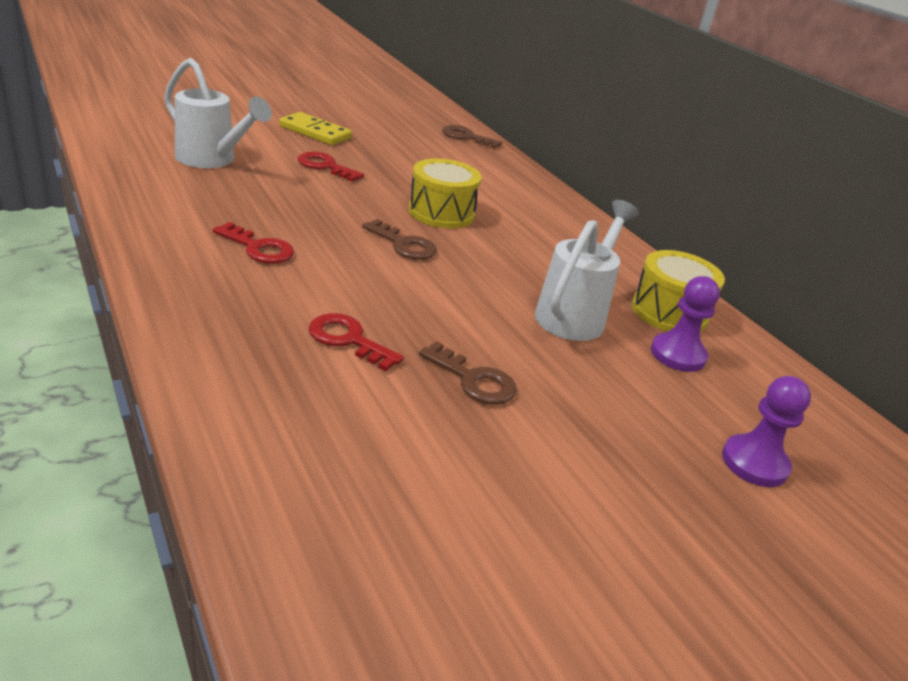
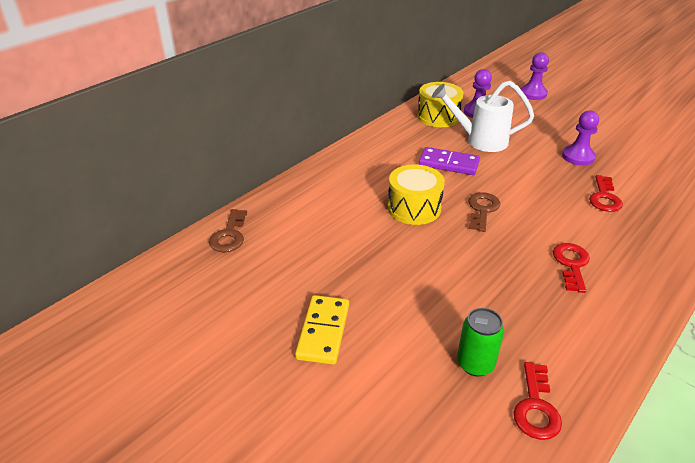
camera: 105 degrees left, 5 degrees up
white watering can [164,58,272,168] -> green can [457,308,504,376]
red key [297,151,364,182] -> red key moved to [513,362,562,440]
brown key [419,341,516,405] -> purple pawn [562,110,599,166]
none -> purple domino [419,147,480,175]

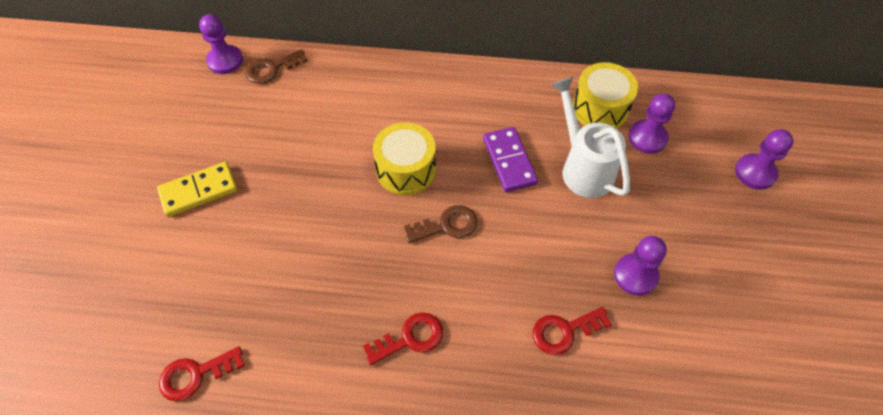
camera: 55 degrees right, 20 degrees up
green can [457,308,504,376] -> none
none -> purple pawn [199,14,243,74]

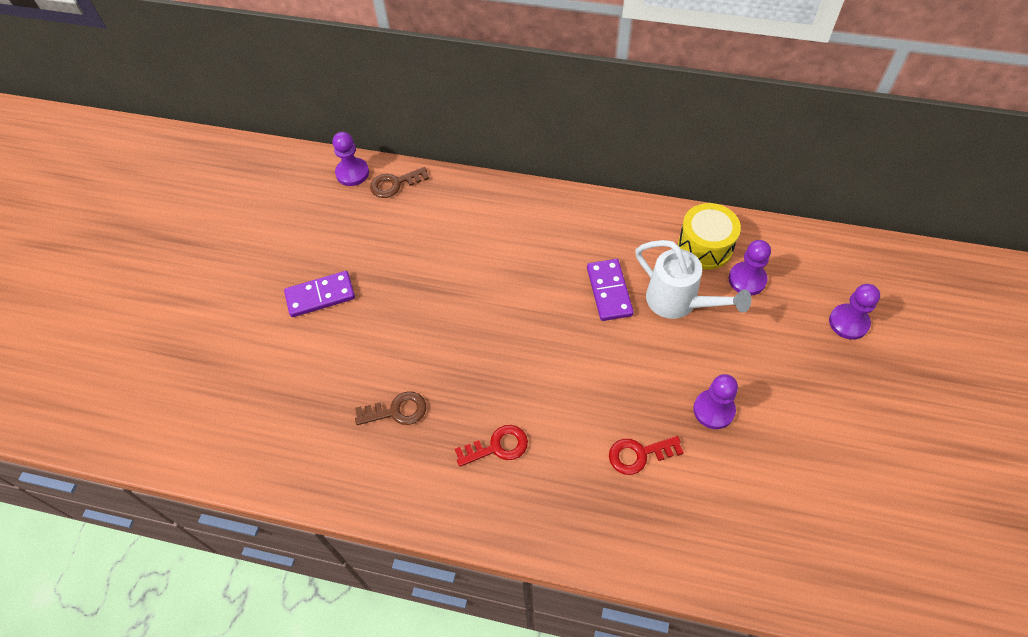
camera: 10 degrees right, 0 degrees up
yellow domino [157,162,237,217] -> purple domino [284,271,355,317]
red key [159,347,245,402] -> none
yellow drum [373,122,436,195] -> none
brown key [404,205,477,243] -> brown key moved to [355,391,426,425]
white watering can [551,77,630,198] -> white watering can turned 150 degrees clockwise [635,240,751,319]

